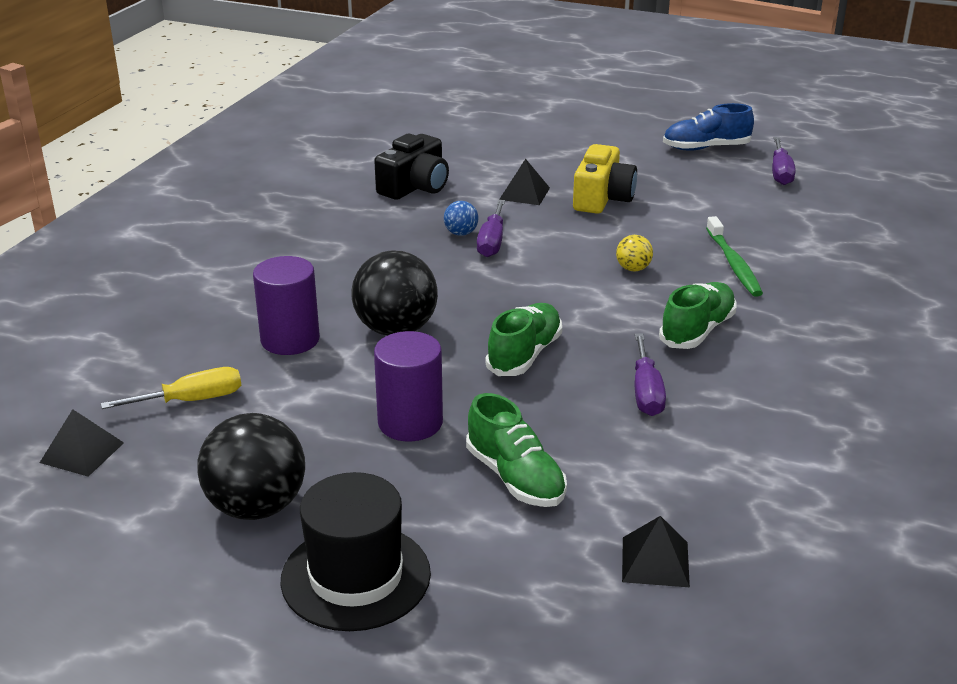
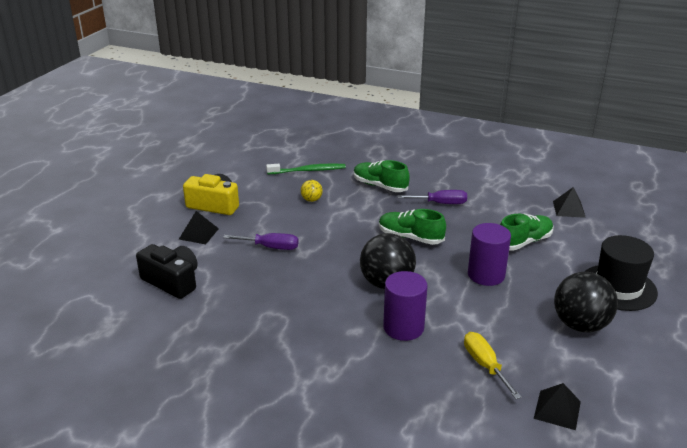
camera: 90 degrees left, 0 degrees up
blue ball [444,201,479,236] -> none
blue shoe [663,103,754,151] -> none
purple screwdriver [772,137,796,185] -> none

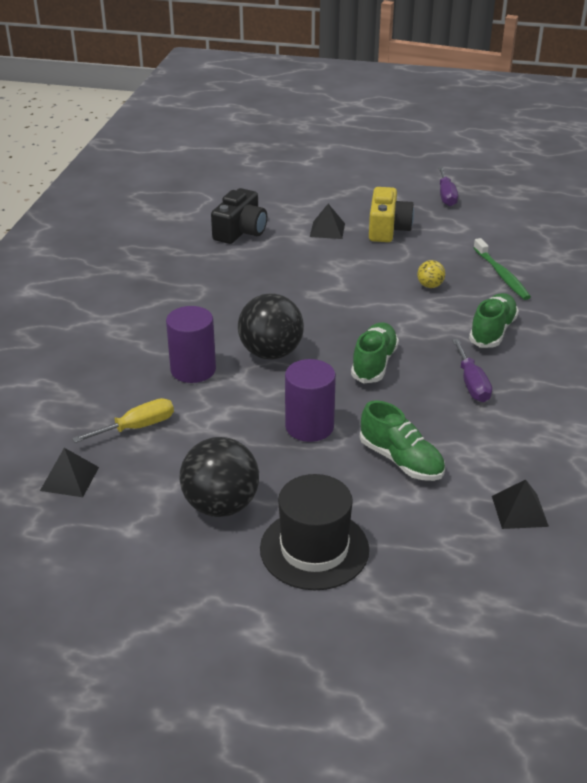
camera: 80 degrees right, 5 degrees up
purple screwdriver [223,233,299,250] -> purple screwdriver moved to [438,167,458,206]

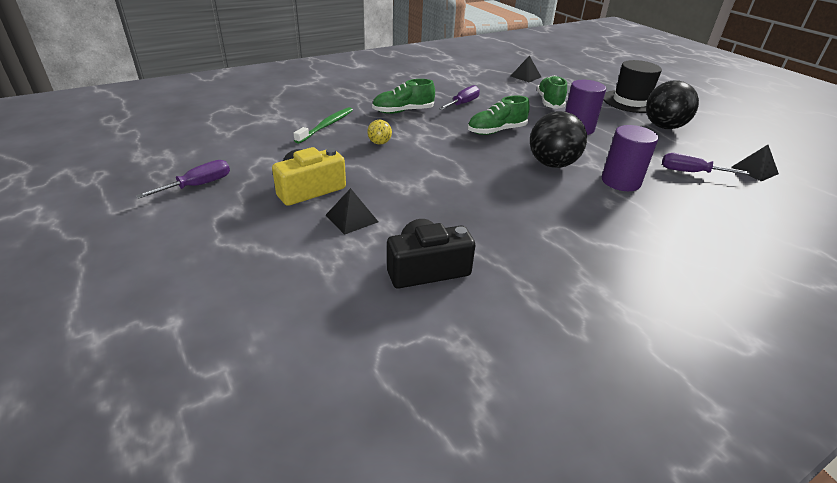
camera: 135 degrees left, 0 degrees up
yellow screwdriver [72,398,174,443] -> purple screwdriver [662,153,750,175]

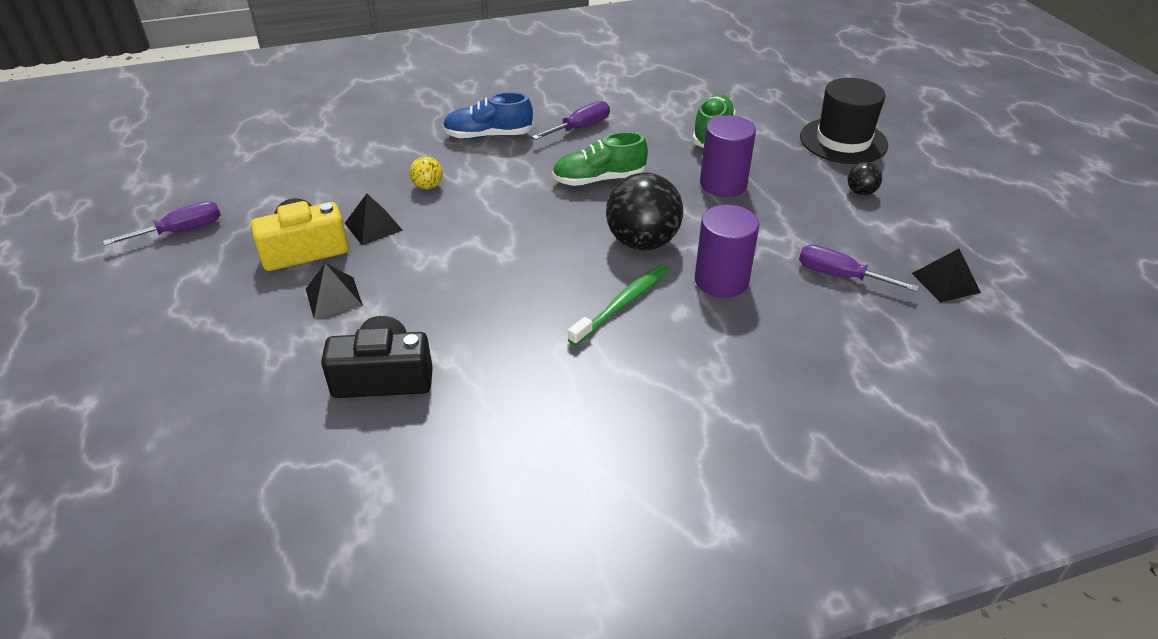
camera: 15 degrees right, 5 degrees up
green toothbrush [294,107,353,144] -> green toothbrush moved to [568,264,670,346]
green shoe [372,79,435,114] -> blue shoe [443,92,533,139]
black pyramid [510,55,541,82] -> black pyramid moved to [345,194,403,245]
black ball [646,81,699,129] -> black ball [848,162,882,195], size x0.47

